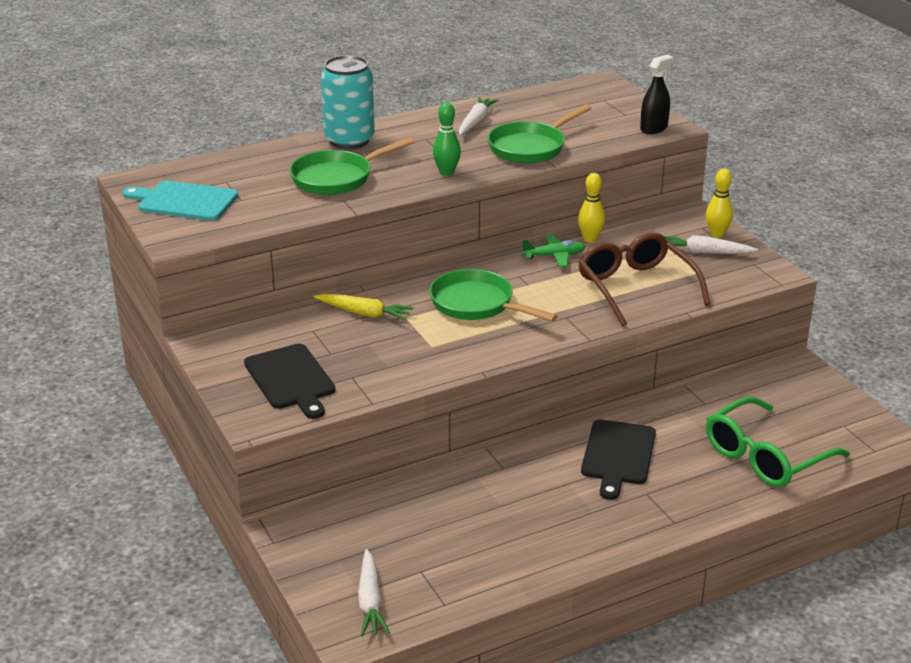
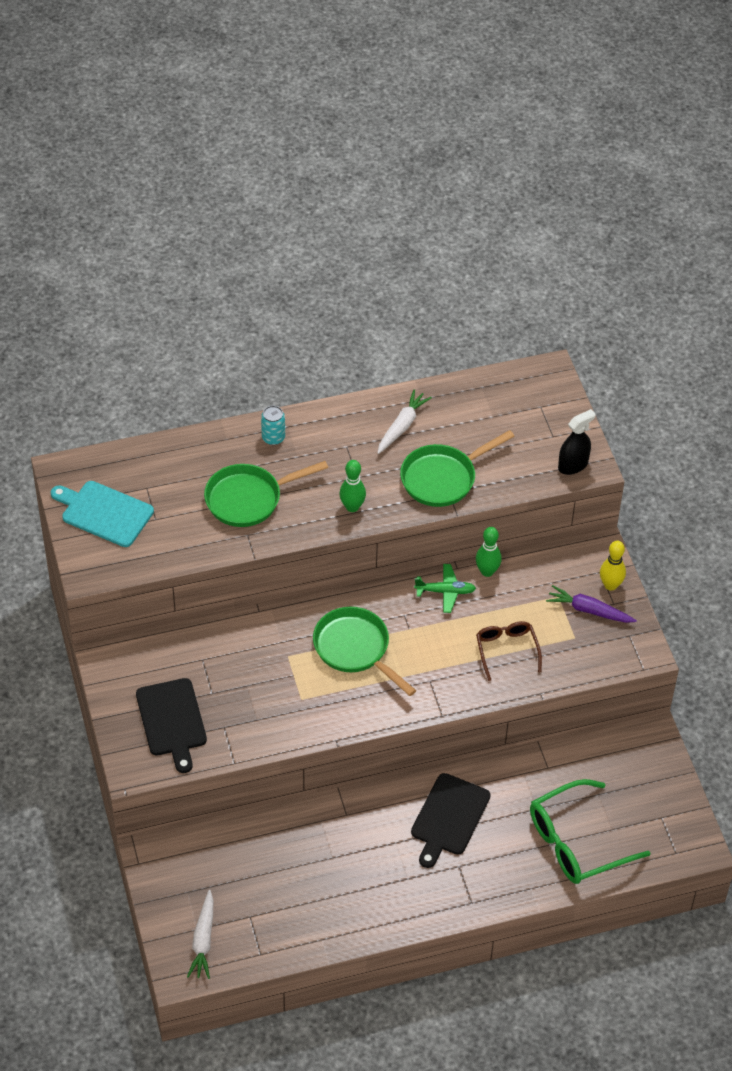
camera: 10 degrees right, 20 degrees up
yellow carrot [314,294,413,320] -> none
turquoise can [321,55,375,149] -> turquoise can [261,406,285,445], size x0.48
yellow bowling pin [578,173,605,242] -> green bowling pin [476,527,502,577]
brown glasses [578,232,710,326] -> brown glasses [476,621,542,681], size x0.59
white carrot [664,235,758,254] -> purple carrot [546,585,637,623]

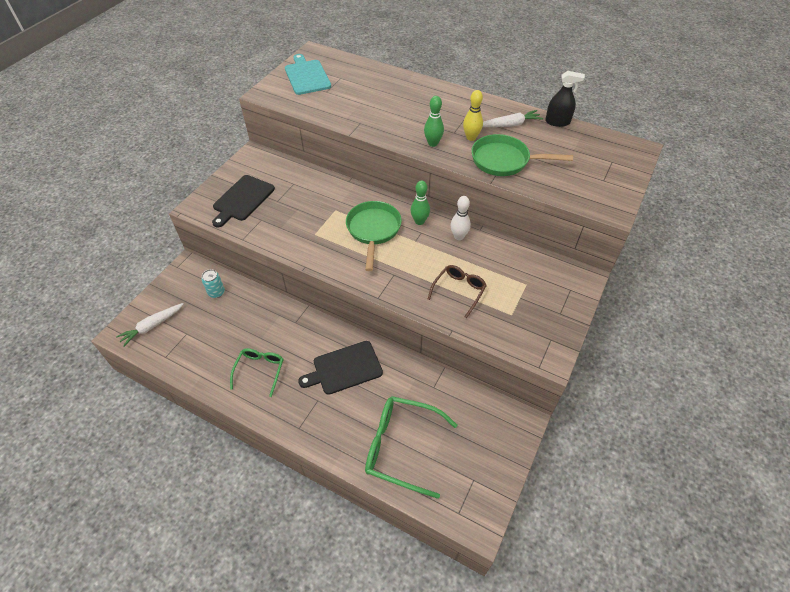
camera: 45 degrees right, 0 degrees up
green pan [204,461,328,527] -> none
turquoise can [261,406,285,445] -> turquoise can moved to [201,269,225,298]
green plane [414,564,476,613] -> white bowling pin [450,196,471,240]
green bowling pin [476,527,502,577] -> green bowling pin moved to [411,181,430,225]
purple carrot [546,585,637,623] -> none
black spray bottle [558,409,596,475] -> black spray bottle moved to [545,71,585,127]
yellow bowling pin [600,541,626,591] -> yellow bowling pin moved to [463,90,483,141]
none -> green glasses [230,348,283,397]

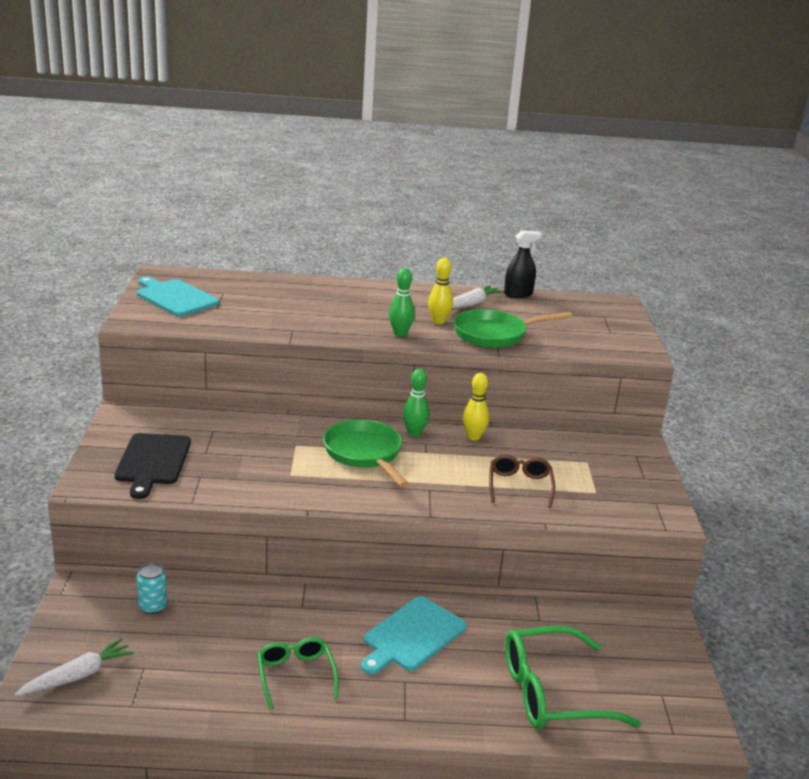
camera: 30 degrees left, 25 degrees down
white carrot [116,303,183,347] -> white carrot turned 150 degrees counterclockwise [14,638,134,696]
black cutting board [298,341,383,395] -> turquoise cutting board [361,596,467,675]
white bowling pin [450,196,471,240] -> yellow bowling pin [463,373,489,441]

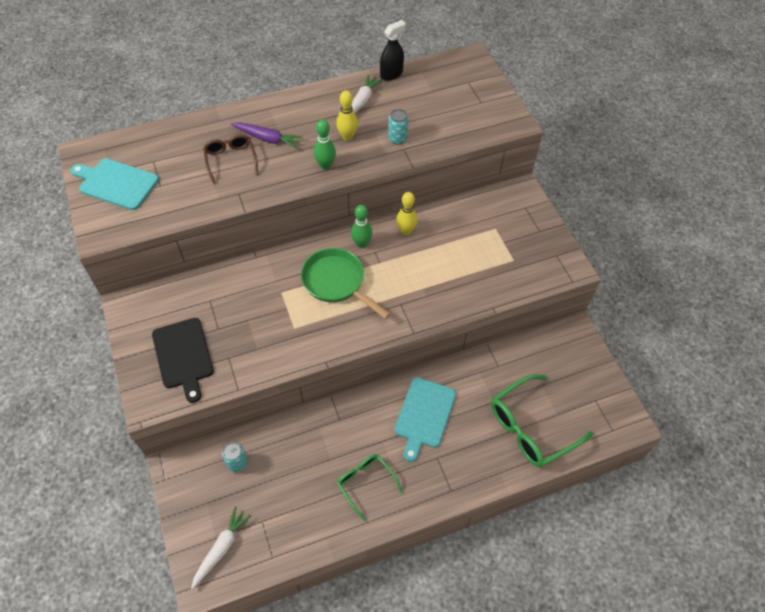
camera: 20 degrees left, 30 degrees up
green pan [453,309,572,348] -> turquoise can [388,109,409,144]
brown glasses [489,455,555,508] -> brown glasses moved to [203,135,258,184]
none -> purple carrot [231,122,303,149]

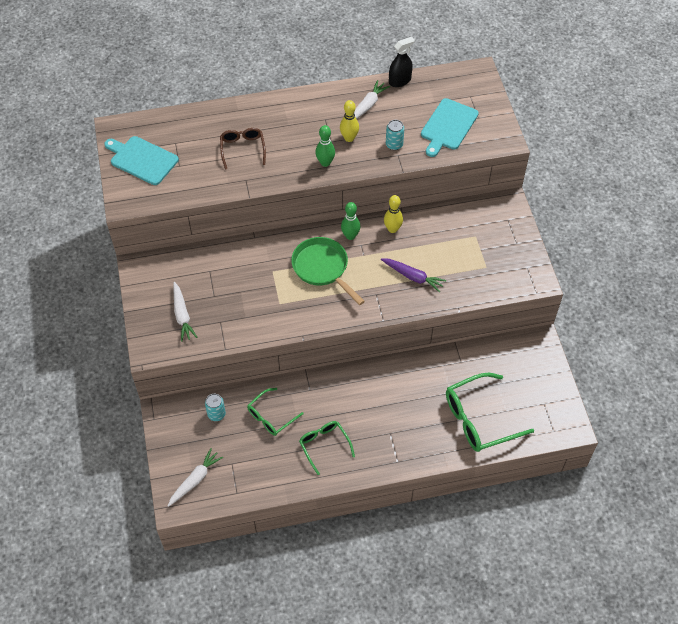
camera: 10 degrees right, 0 degrees up
black cutting board [152,318,214,403] -> white carrot [173,282,197,342]
purple carrot [231,122,303,149] -> purple carrot moved to [381,258,446,292]
turquoise cutting board [394,378,456,462] -> turquoise cutting board moved to [421,98,479,157]
none -> green glasses [247,388,304,436]

